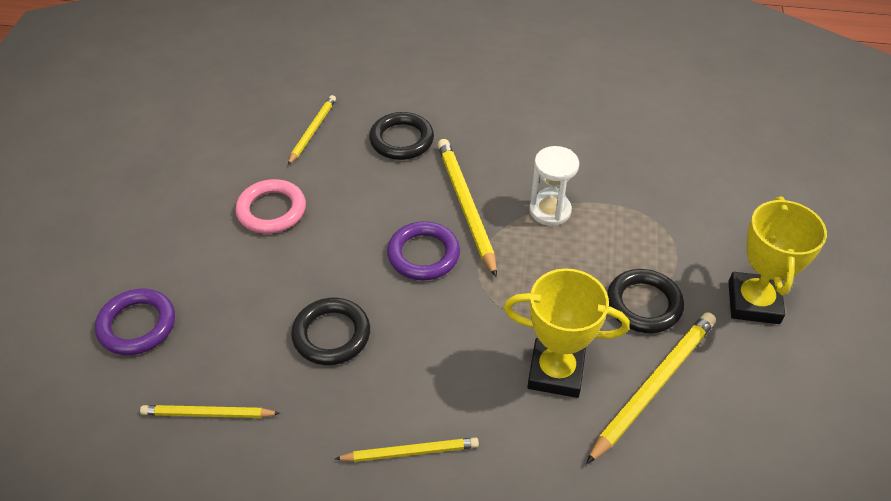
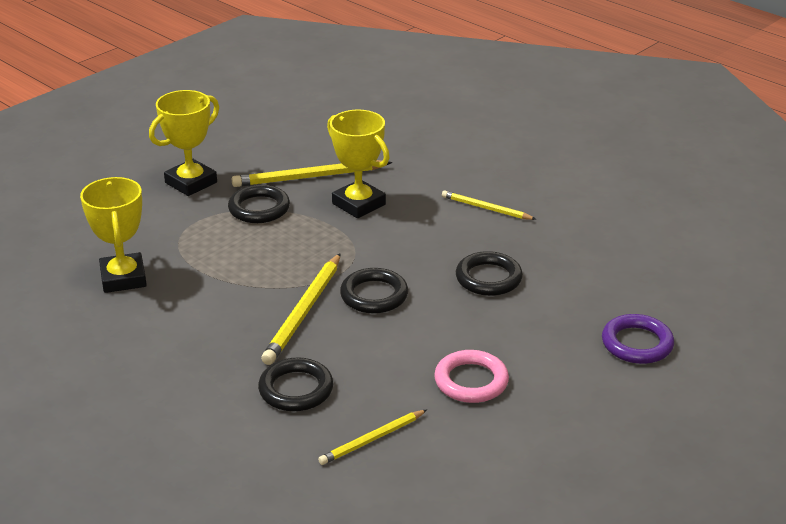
camera: 145 degrees left, 15 degrees down
yellow pencil [140,405,280,418] -> none
purple ring [387,221,460,280] -> black ring [340,268,408,314]
white hourglass [529,146,579,226] -> none
none -> yellow trophy [80,177,147,293]

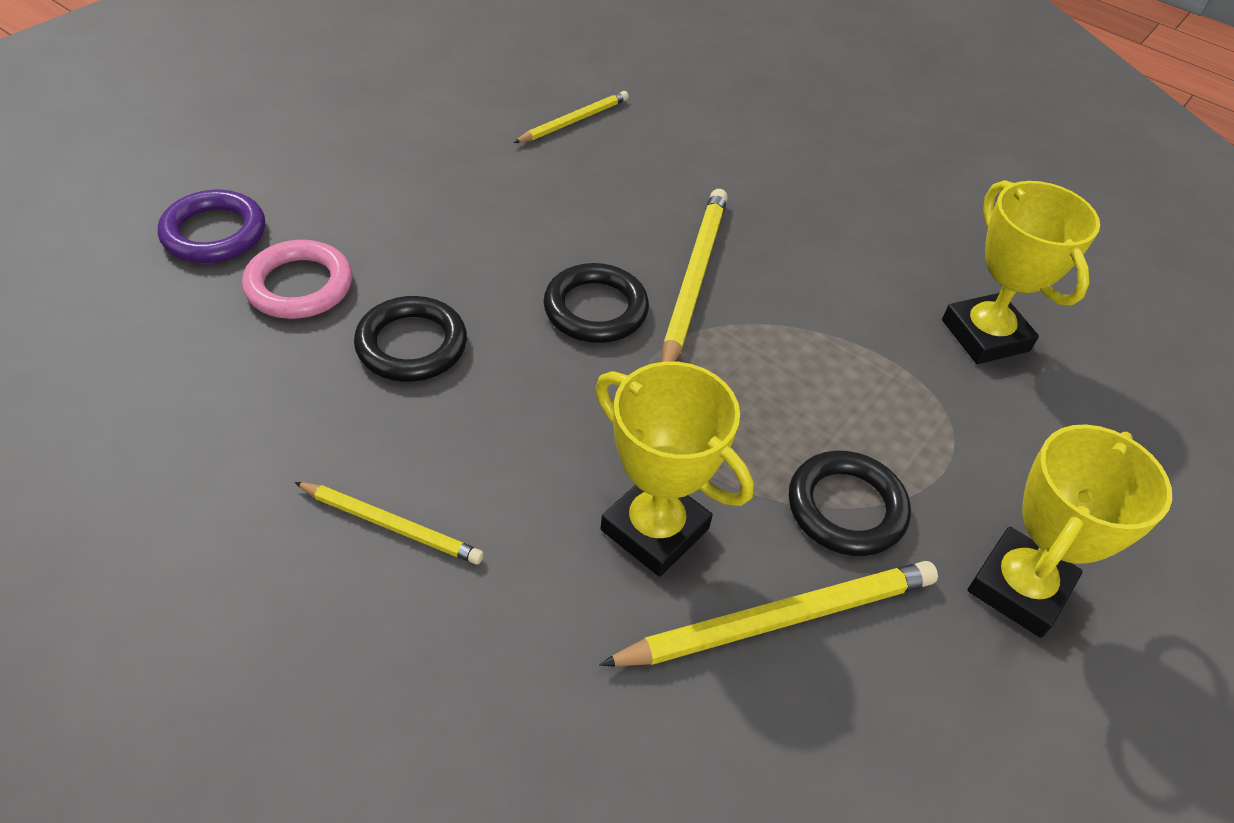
camera: 170 degrees right, 15 degrees up
black ring [258,357,333,411] -> none
pink ring [434,350,509,403] -> pink ring moved to [242,240,352,319]

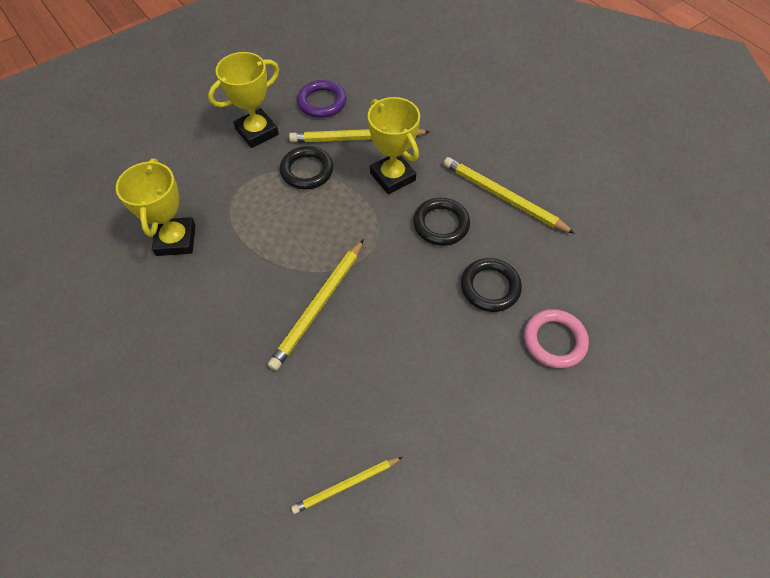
camera: 160 degrees left, 10 degrees up
purple ring [158,190,265,263] -> purple ring moved to [297,80,346,118]
yellow pencil [294,482,484,565] -> yellow pencil [444,157,575,234], size x1.65
black ring [544,263,649,343] -> black ring moved to [413,198,470,246]

